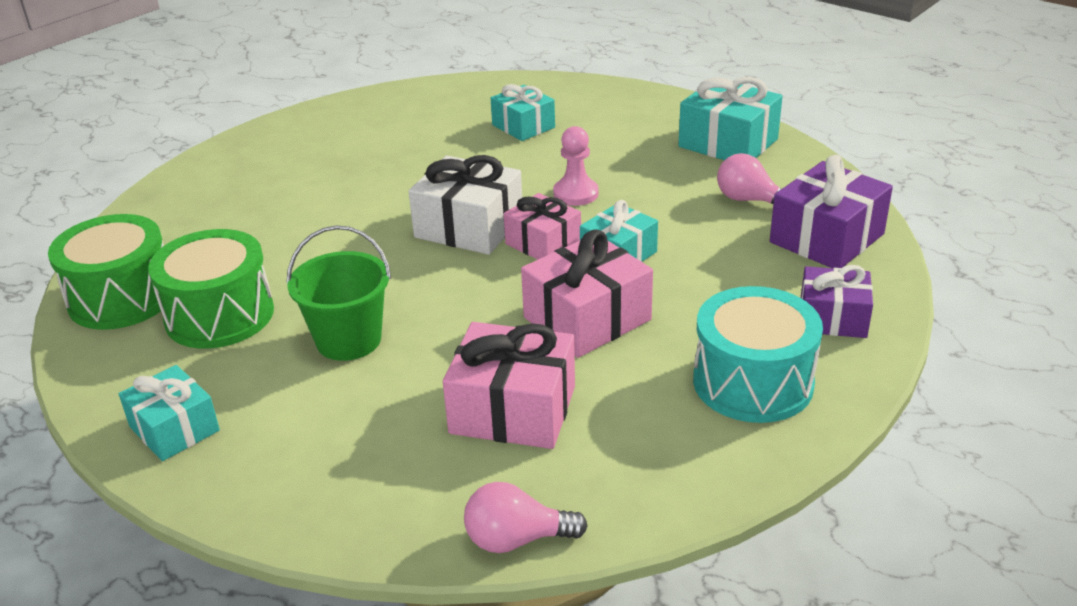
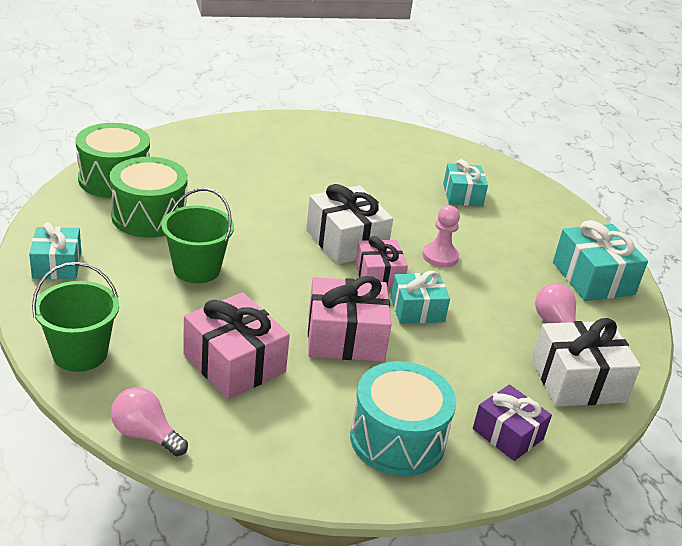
camera: 30 degrees right, 0 degrees up
purple gift [770,155,893,268] -> white gift [531,318,641,407]
none -> green bucket [32,262,119,372]

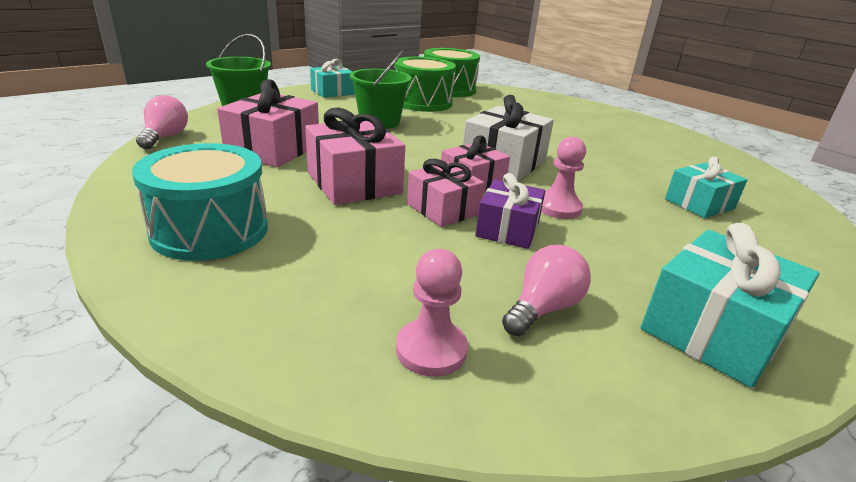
camera: 65 degrees right, 5 degrees down
turquoise gift [391,271,450,324] -> pink gift [407,159,484,227]
purple gift [473,384,552,461] -> purple gift moved to [475,173,545,249]
white gift [531,318,641,407] -> pink pawn [396,249,468,377]

